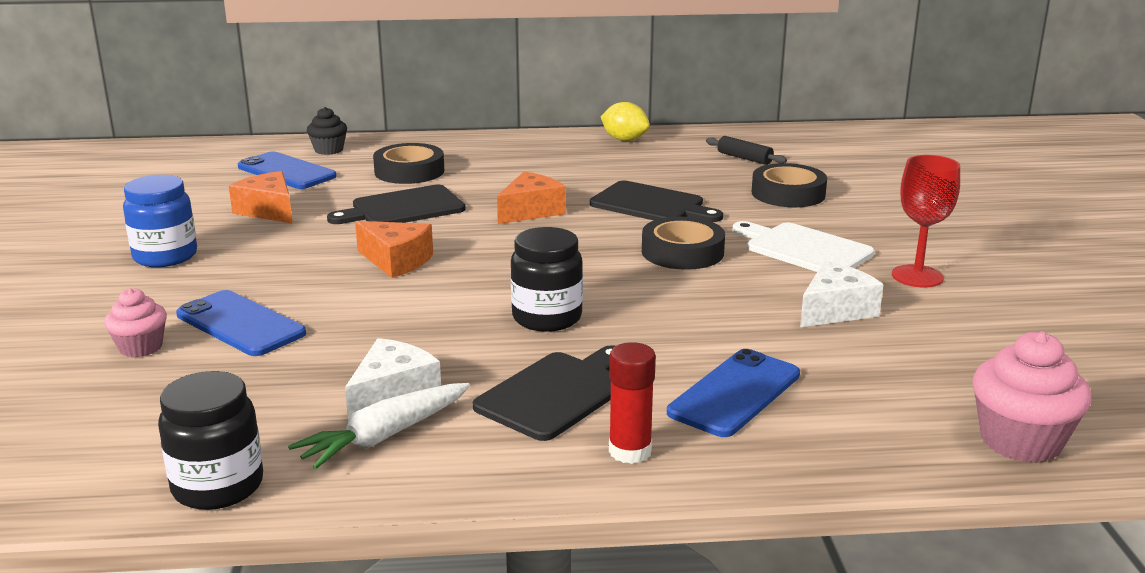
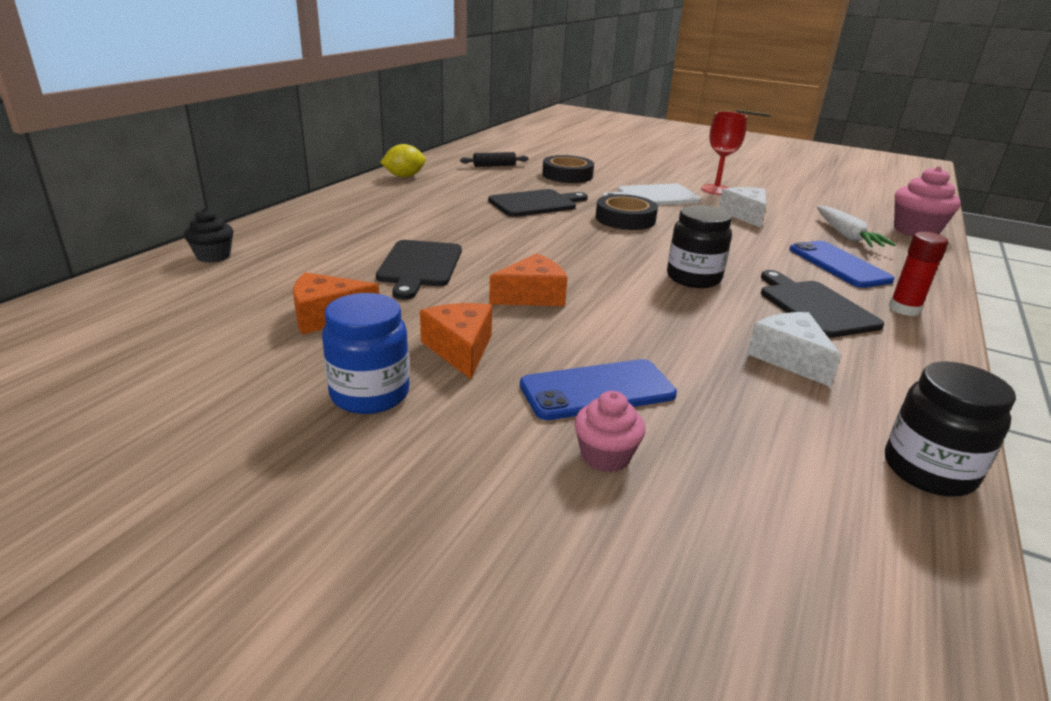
camera: 60 degrees left, 5 degrees up
blue phone [238,151,337,189] -> none
white carrot [288,383,470,469] -> white carrot moved to [817,206,896,247]
black tape [373,143,444,184] -> none
orange cheese [497,172,566,224] -> orange cheese moved to [420,303,492,379]

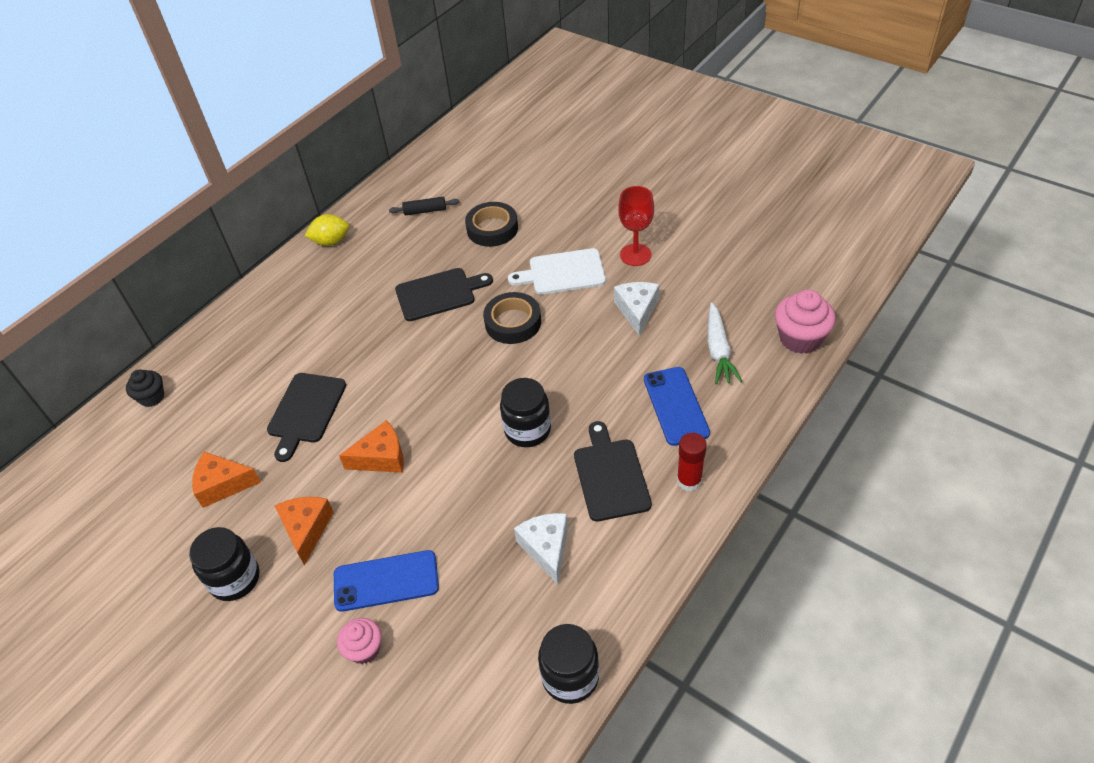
camera: 15 degrees right, 20 degrees up
blue jar [322,293,409,414] -> black jar [189,527,260,601]

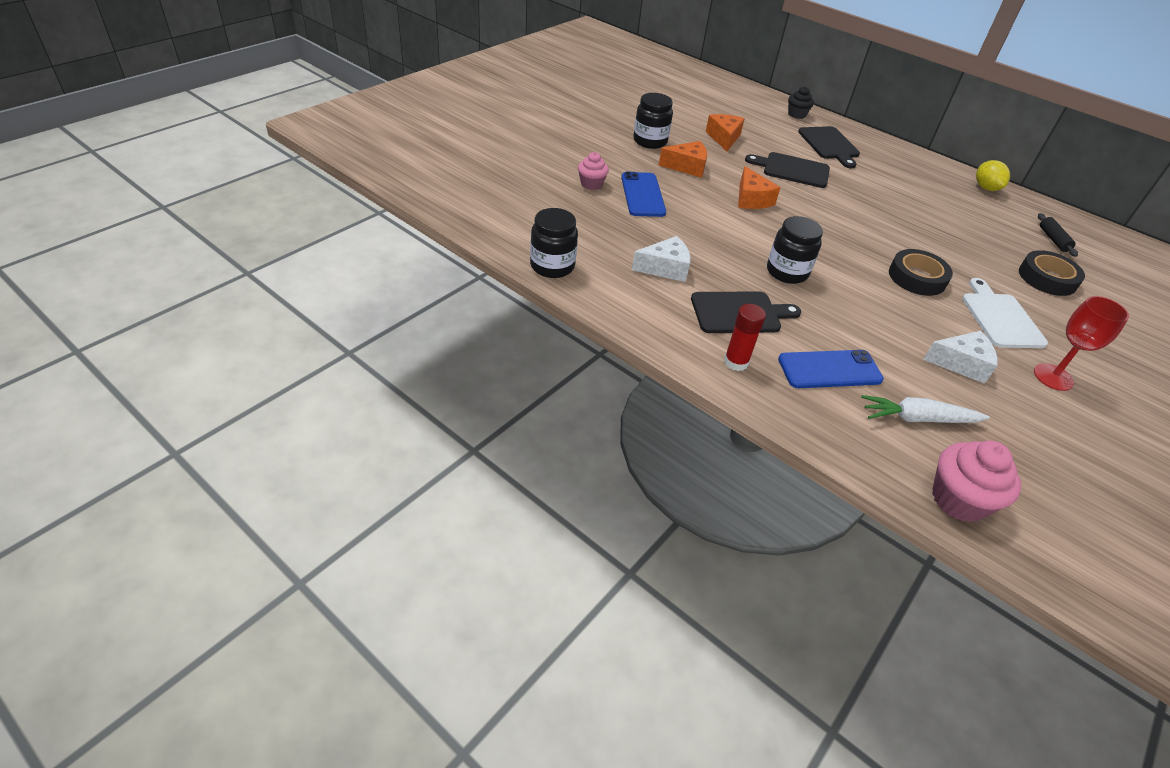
camera: 85 degrees right, 5 degrees down
black cutting board [395,268,493,321] -> black cutting board moved to [798,126,860,168]

